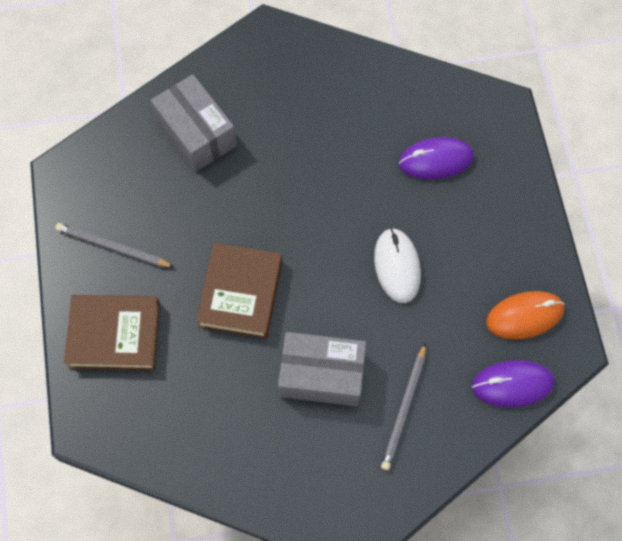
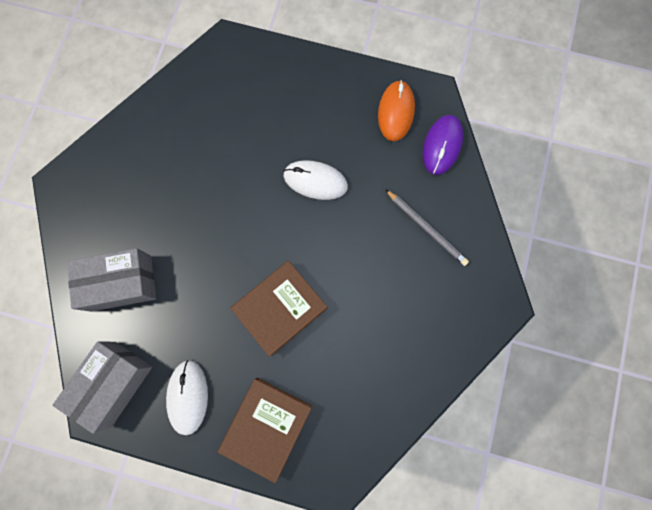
camera: 65 degrees left, 10 degrees up
grey pencil [55,223,174,267] -> white mouse [166,360,208,435]
brown book [196,243,282,339] -> brown book turned 75 degrees counterclockwise [230,261,327,356]
grey box [278,332,366,406] -> grey box moved to [53,341,152,434]
purple mouse [399,137,474,179] -> none

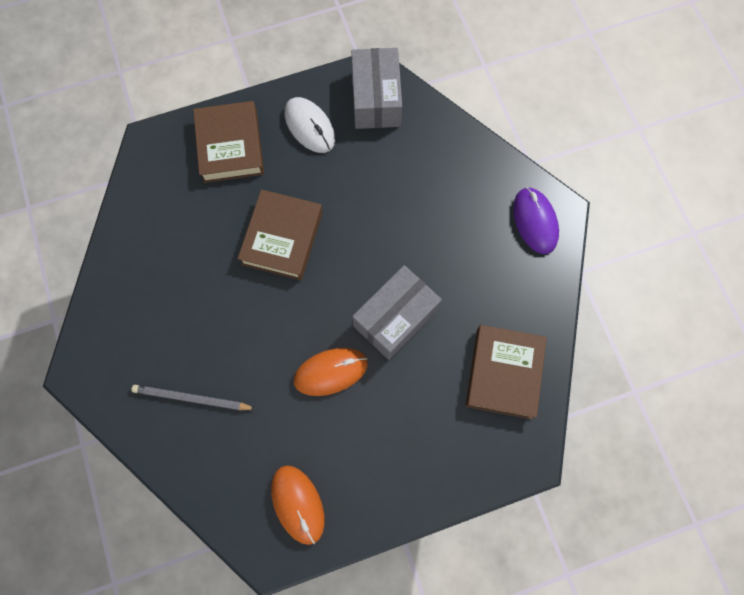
camera: 145 degrees right, 5 degrees down
grey box [67,248,156,312] -> grey box moved to [352,265,442,360]
white mouse [283,160,348,200] -> orange mouse [294,348,368,396]
purple mouse [423,115,463,175] -> purple mouse moved to [513,187,559,254]
none -> brown book [466,325,547,419]

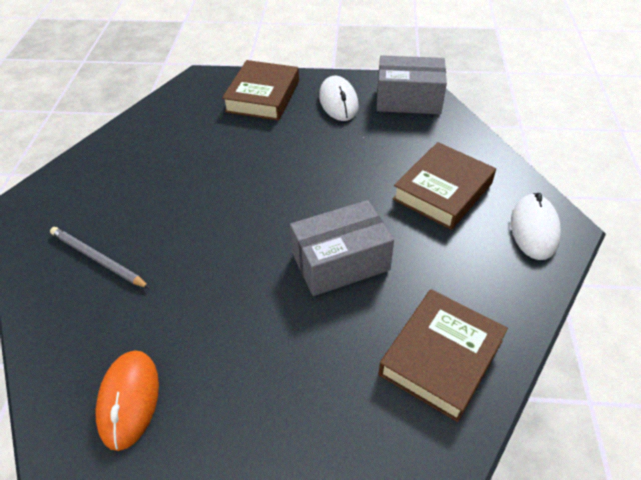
camera: 25 degrees right, 25 degrees down
brown book [238,189,323,280] -> brown book moved to [393,142,496,230]
orange mouse [294,348,368,396] -> none
grey box [351,48,402,129] -> grey box turned 75 degrees clockwise [376,55,447,114]
purple mouse [513,187,559,254] -> white mouse [511,193,561,260]

